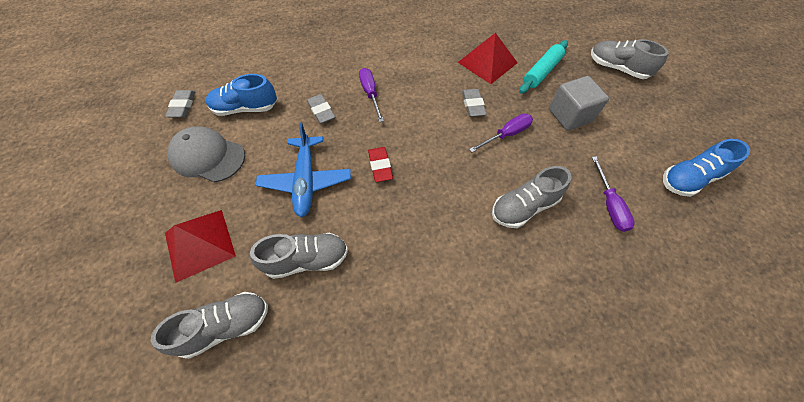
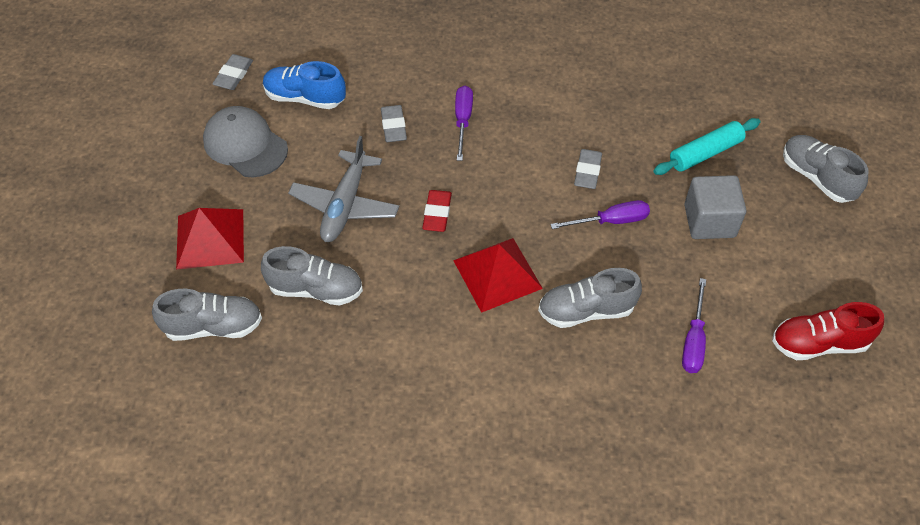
camera: 20 degrees right, 5 degrees down
blue plane [256,122,351,217] -> grey plane [288,136,399,242]
red pyramid [458,33,518,84] -> red pyramid moved to [453,238,543,313]
blue shoe [663,139,750,197] -> red shoe [772,302,884,360]

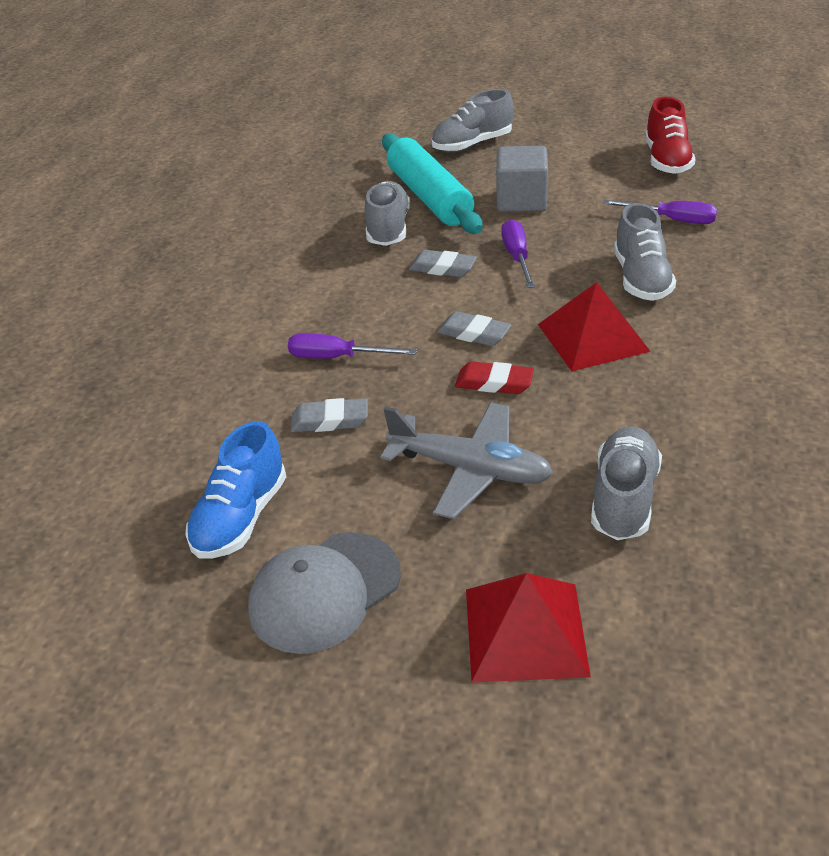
camera: 80 degrees left, 15 degrees down
grey shoe [152,289,262,341] -> grey shoe moved to [365,181,410,246]
grey eraser [212,54,253,90] -> grey eraser moved to [437,311,512,346]
turquoise rolling pin [654,118,760,175] -> turquoise rolling pin [382,133,483,234], size x1.54

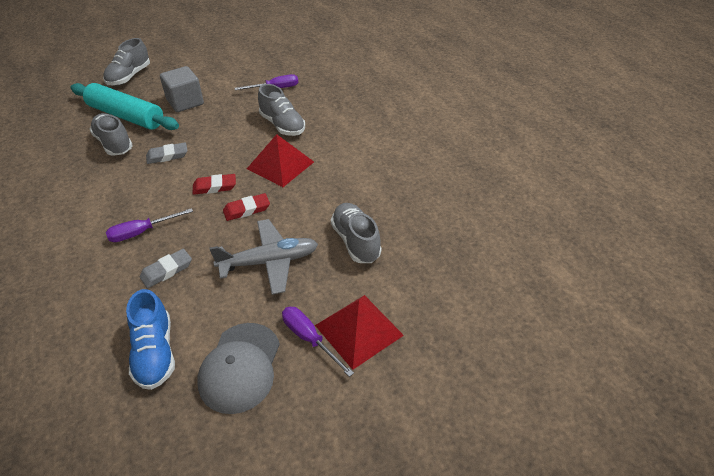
camera: 40 degrees left, 5 degrees up
grey eraser [437,311,512,346] -> red eraser [193,174,236,195]
purple screwdriver [501,219,535,288] -> purple screwdriver moved to [282,307,354,377]
red shoe [645,97,695,174] -> none

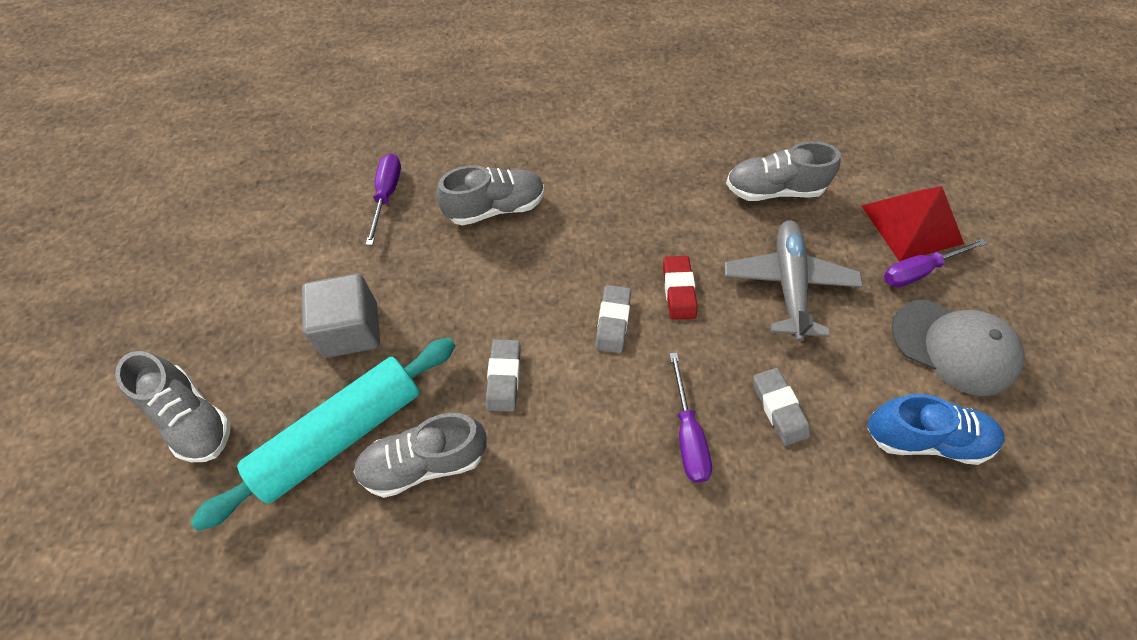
camera: 70 degrees left, 15 degrees up
red eraser [193,174,236,195] -> grey eraser [595,285,631,353]
red pyramid [247,134,314,187] -> none

